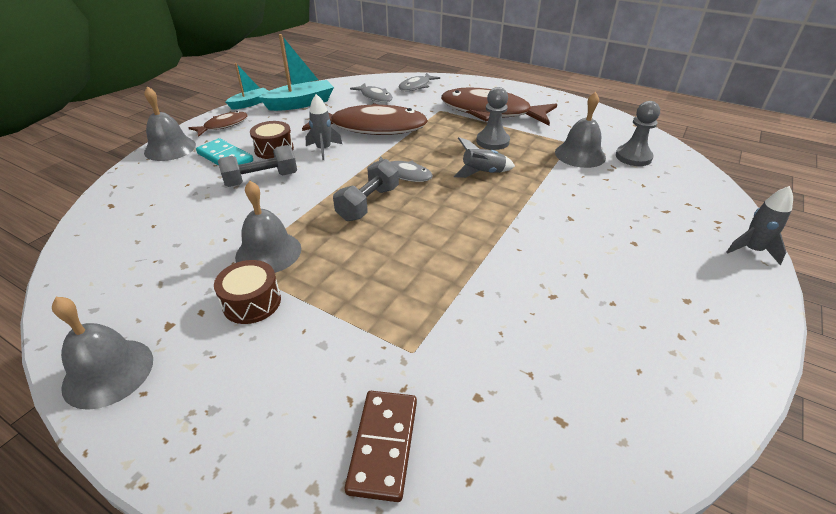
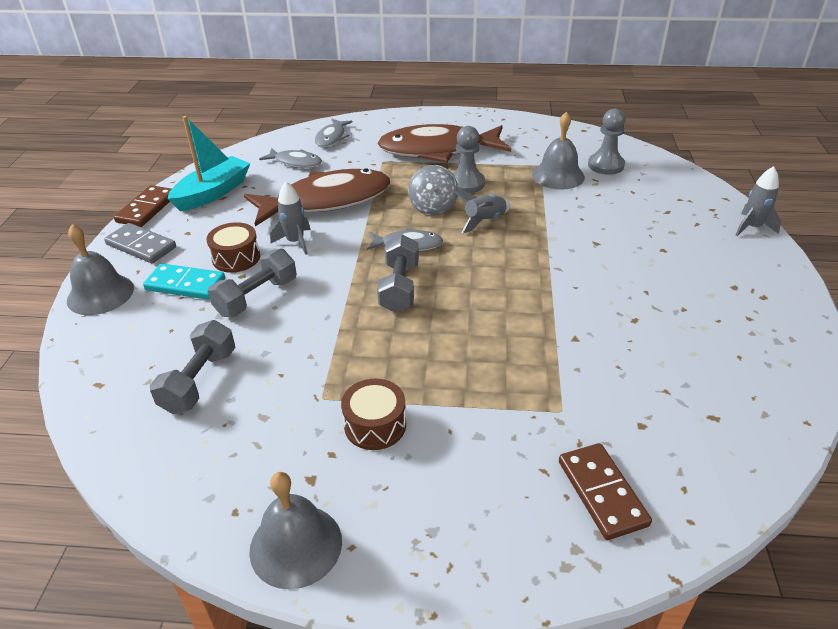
camera: 25 degrees left, 0 degrees up
brown fish [189,111,248,137] -> grey domino [104,223,176,263]
turquoise boat [225,63,268,109] -> brown domino [114,185,171,227]
grey bell [235,181,301,273] -> none
none -> grey dumbbell [150,320,235,414]
none -> grey spinning top [408,165,458,216]

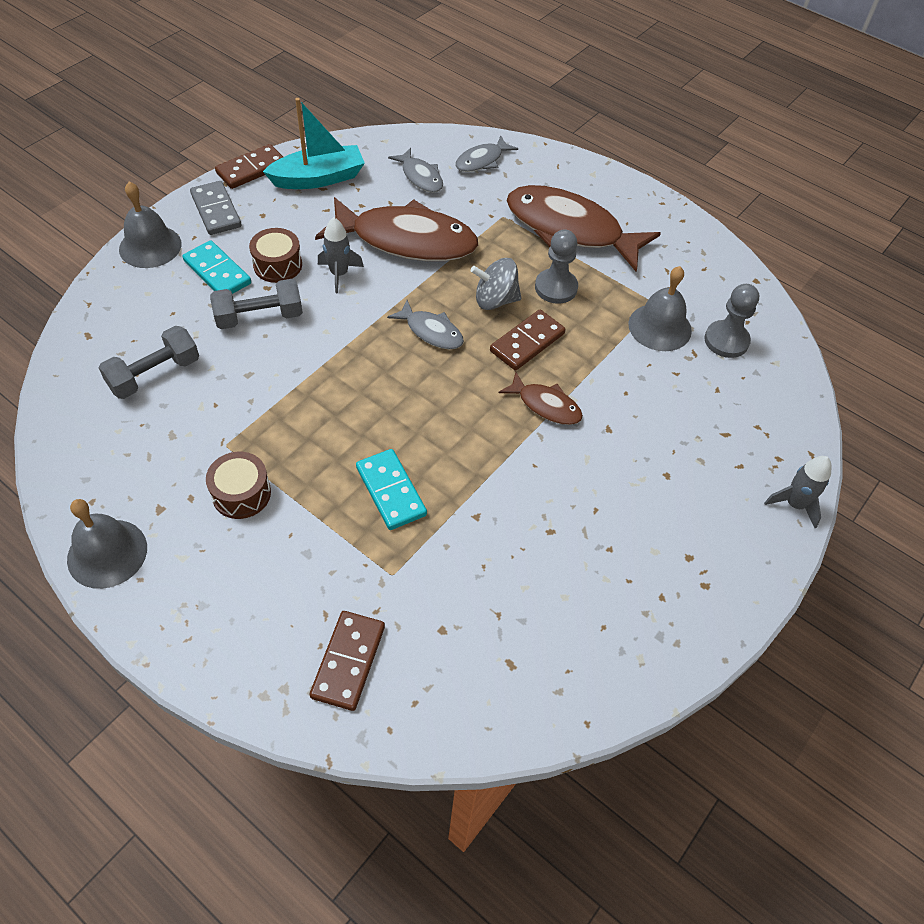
camera: 30 degrees right, 15 degrees up
grey dumbbell [377,234,419,313] -> none
grey spinning top [408,165,458,216] -> grey spinning top turned 45 degrees clockwise [471,258,521,310]
grey rocket [453,190,511,233] -> brown domino [490,310,566,371]
none -> turquoise domino [356,449,427,530]
none -> brown fish [498,372,583,425]

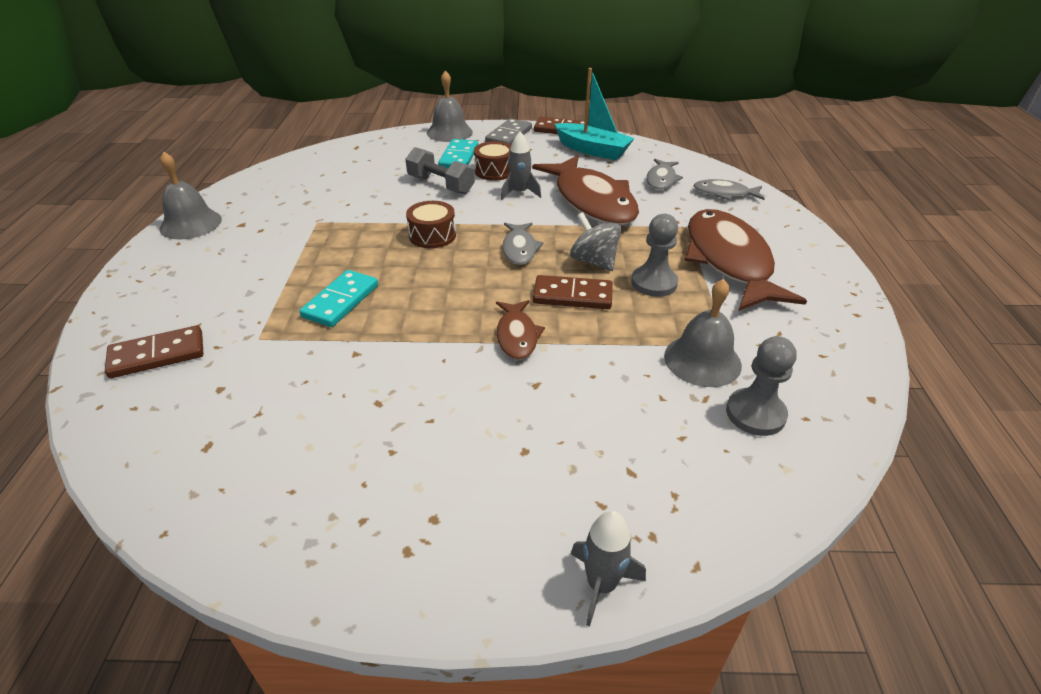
camera: 55 degrees right, 15 degrees down
grey dumbbell [99,326,199,399] -> none
brown drum [206,452,271,519] -> brown drum moved to [406,201,456,248]

